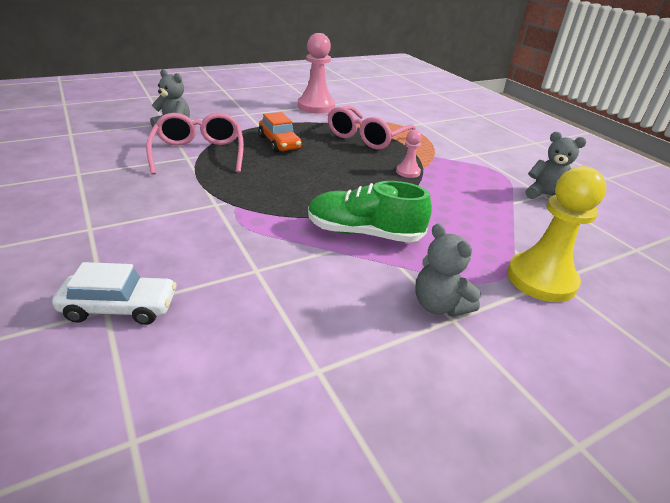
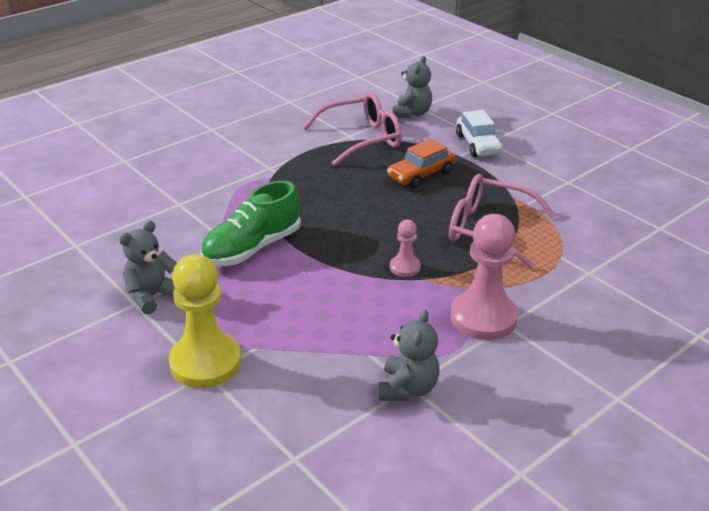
camera: 80 degrees right, 0 degrees up
white car [52,262,177,325] -> white car moved to [456,110,503,157]
pink pawn [298,33,335,114] -> pink pawn moved to [450,214,518,340]
green shoe [308,181,432,243] -> green shoe turned 135 degrees counterclockwise [200,181,301,266]

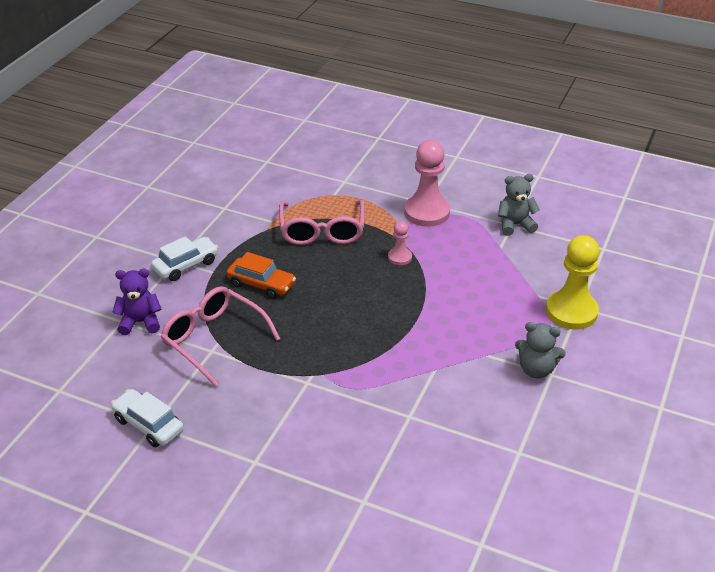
camera: 115 degrees left, 5 degrees up
green shoe [200,181,301,266] -> none
grey teddy bear [393,56,432,118] -> purple teddy bear [112,269,161,335]
none -> white car [111,389,184,447]

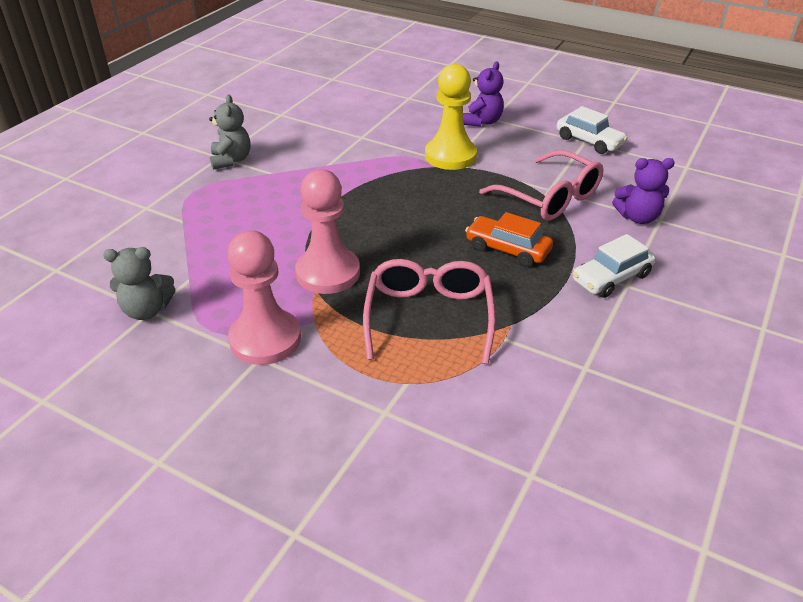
camera: 175 degrees left, 0 degrees up
pink pawn [388,221,412,265] -> pink pawn [295,169,360,294], size x2.01
grey teddy bear [515,322,566,378] -> grey teddy bear turned 60 degrees clockwise [209,95,251,170]
yellow pawn [546,235,600,329] -> yellow pawn moved to [425,64,477,170]
none -> purple teddy bear [463,62,504,127]

